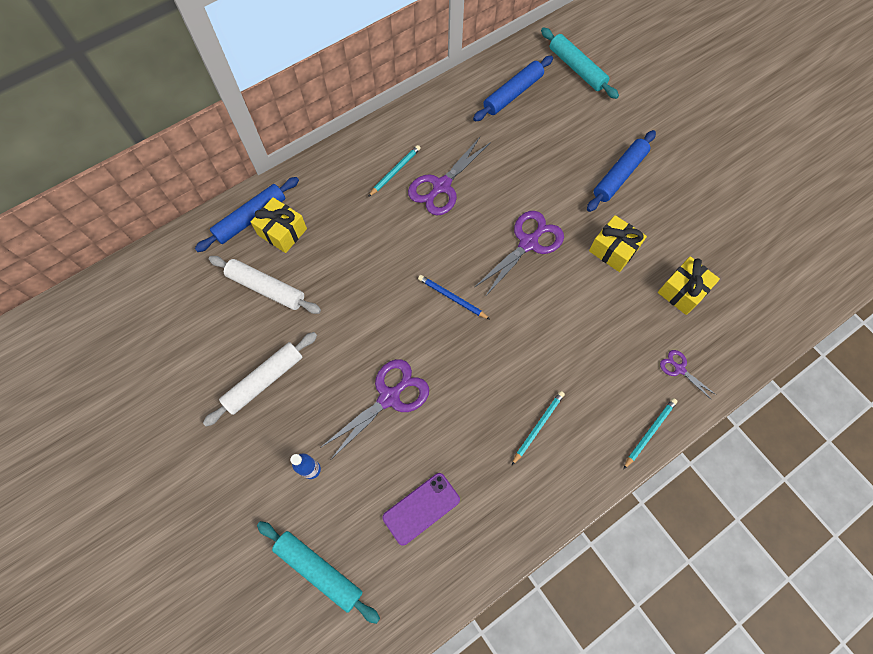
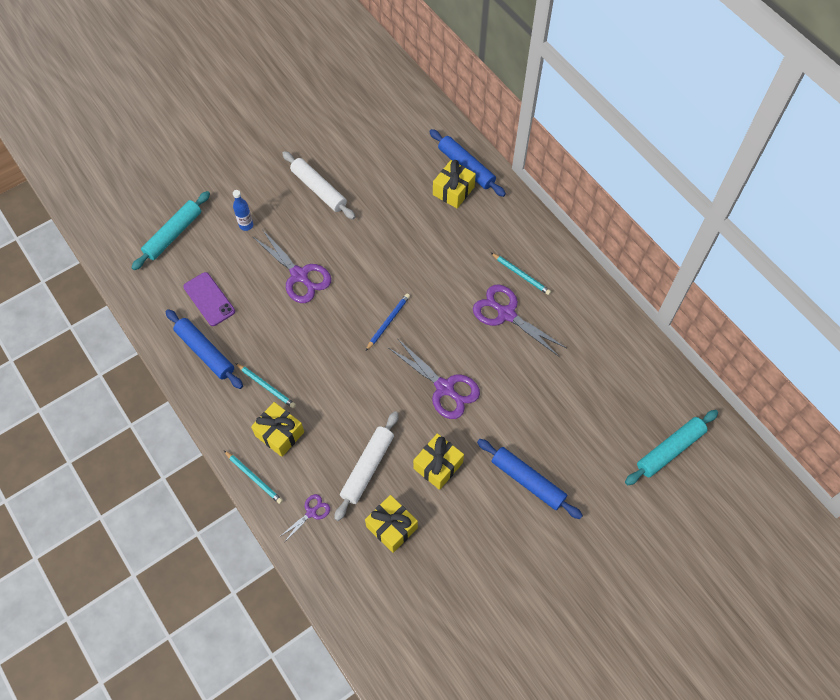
camera: 90 degrees right, 5 degrees down
white rolling pin [209,256,321,314] -> white rolling pin moved to [334,411,399,521]
blue rolling pin [473,56,553,121] -> blue rolling pin moved to [166,309,243,389]
none -> yellow gift [251,402,304,457]

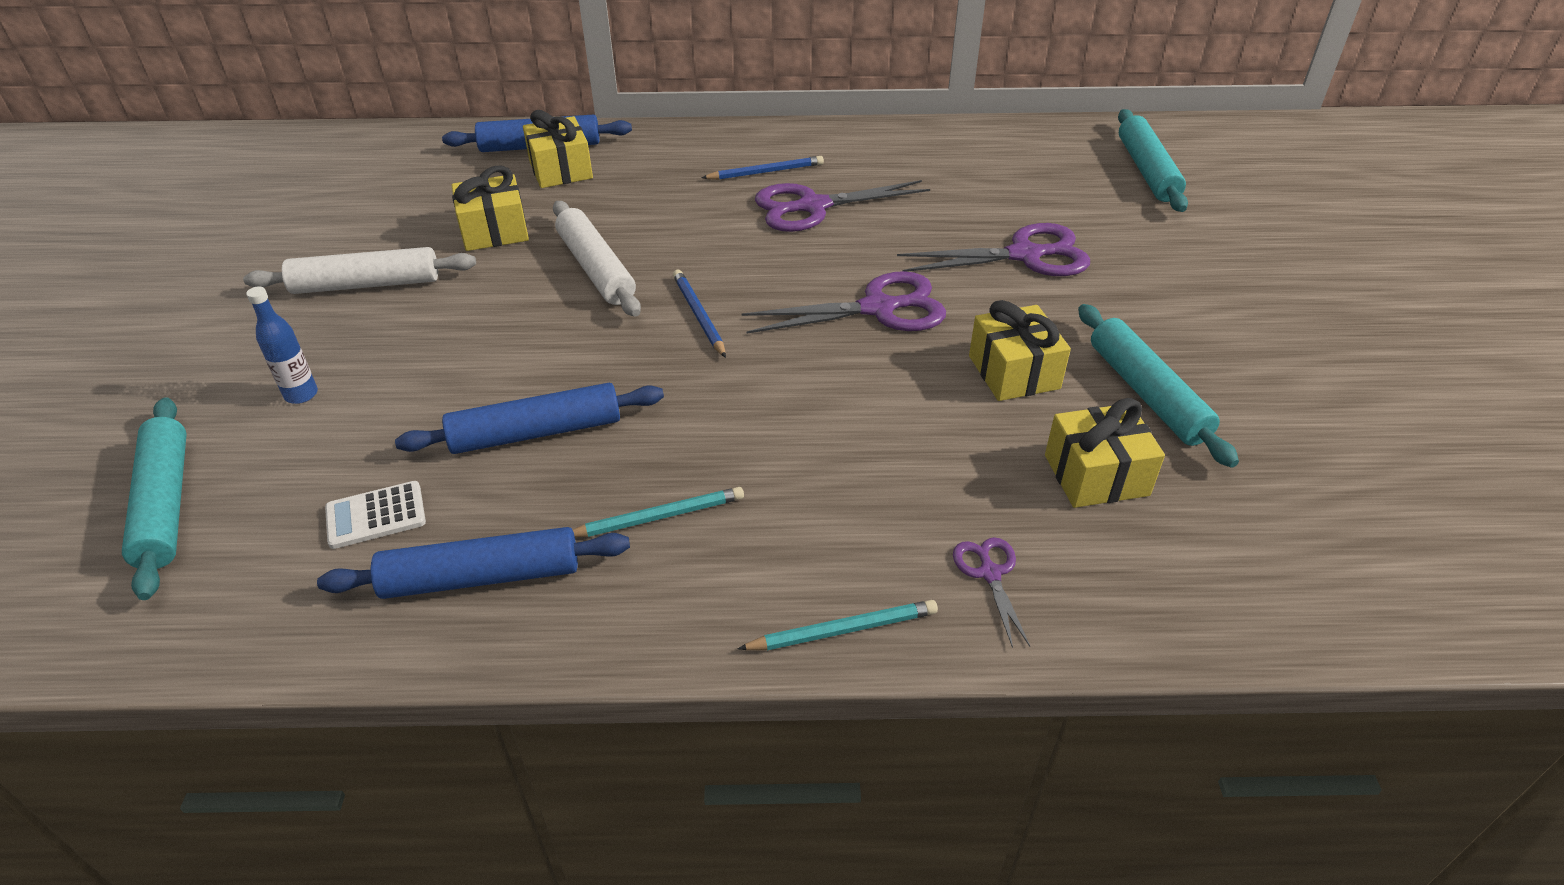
camera: 55 degrees left, 20 degrees down
purple phone [183,272,235,326] -> white calculator [325,481,426,549]
yellow gift [251,402,304,457] -> yellow gift moved to [452,165,529,251]
purple scissors [253,229,332,303] -> purple scissors moved to [897,223,1090,276]
white rolling pin [334,411,399,521] -> white rolling pin moved to [553,201,641,317]
blue rolling pin [477,439,583,519] -> blue rolling pin moved to [395,383,664,454]
turquoise pencil [491,253,551,295] -> blue pencil [701,156,824,180]
none -> turquoise rolling pin [1078,304,1239,468]

